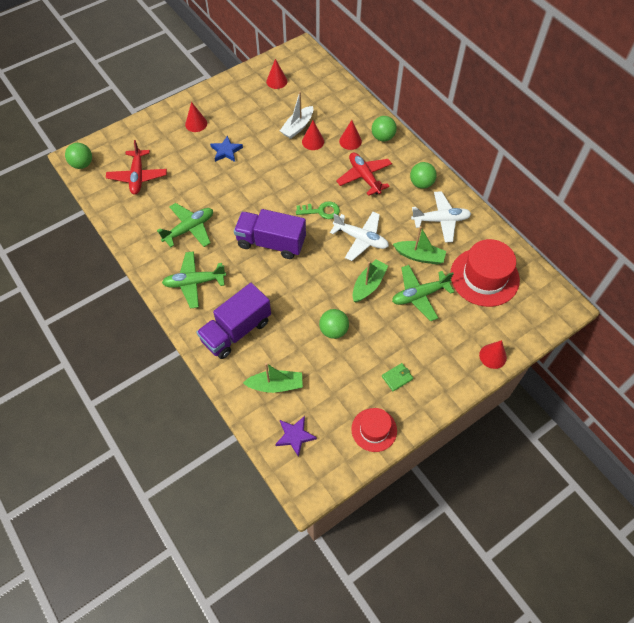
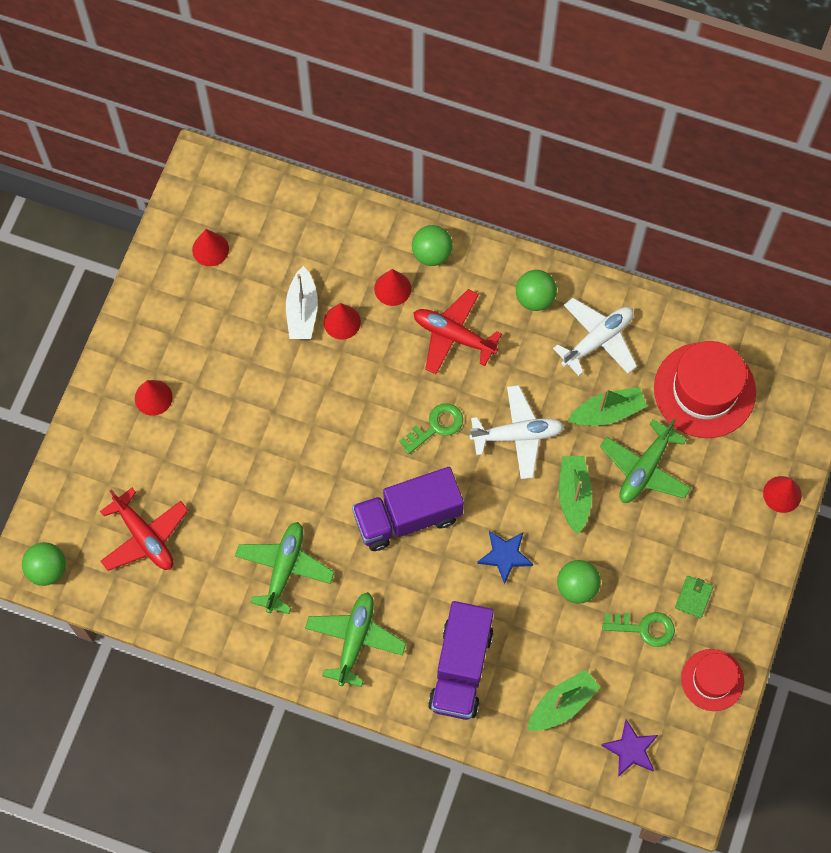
camera: 35 degrees left, 10 degrees up
green plane [162,251,226,309] -> green plane turned 150 degrees clockwise [305,592,406,687]
blue star [210,135,243,162] -> blue star moved to [477,531,533,584]
none -> green key [602,612,675,647]

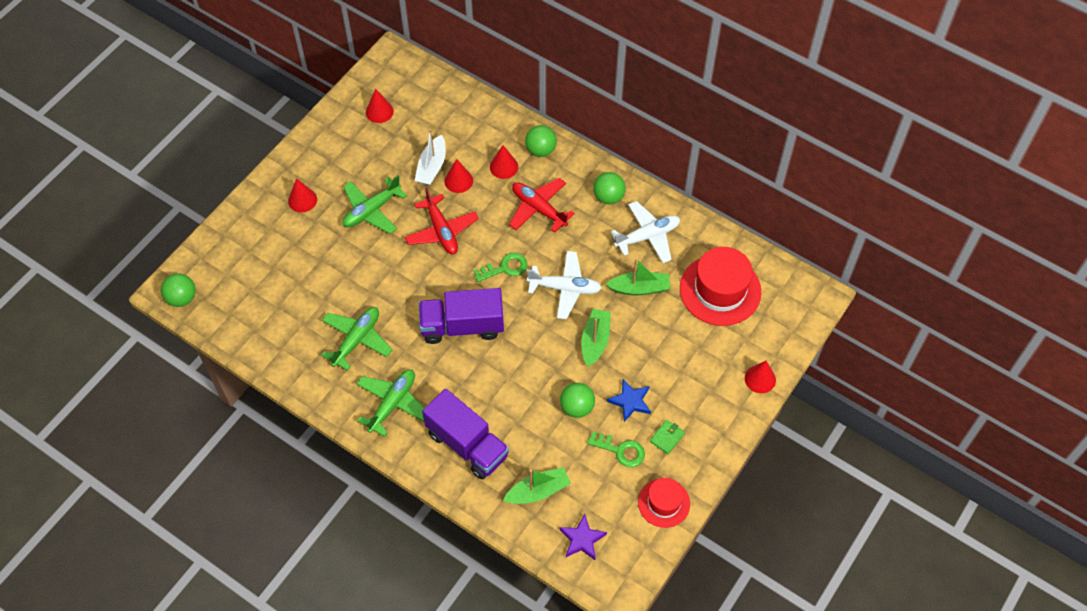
camera: 15 degrees right, 10 degrees down
red plane [100,488,188,571] -> red plane moved to [405,188,479,254]
purple truck [428,601,494,720] -> purple truck turned 75 degrees counterclockwise [422,389,509,480]
blue star [477,531,533,584] -> blue star moved to [607,379,651,422]
green plane [600,419,691,503] -> green plane moved to [342,175,407,234]

